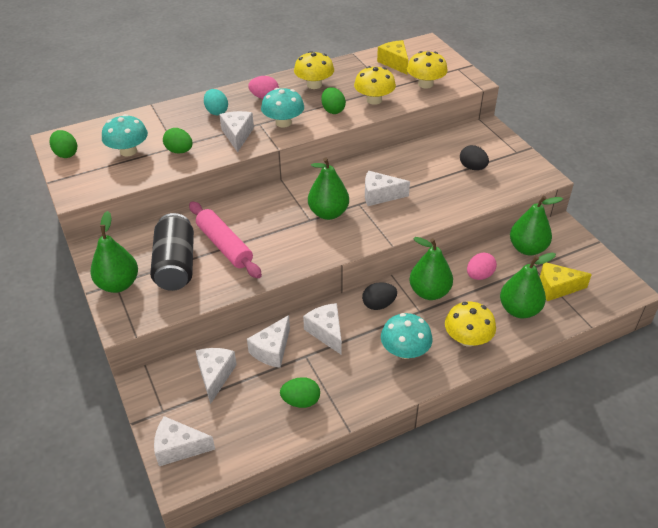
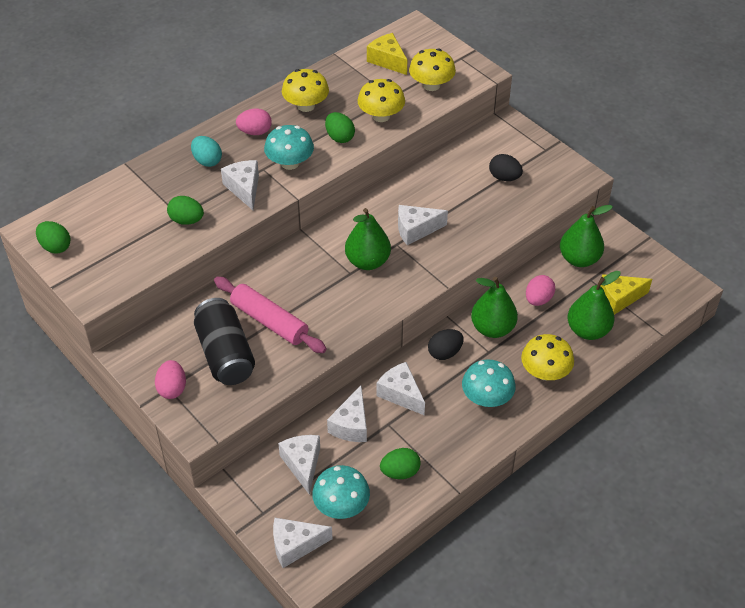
camera: 15 degrees left, 5 degrees up
green pear [90,211,138,293] -> pink egg [155,360,186,399]
turquoise mushroom [102,114,148,156] -> turquoise mushroom moved to [312,465,370,519]

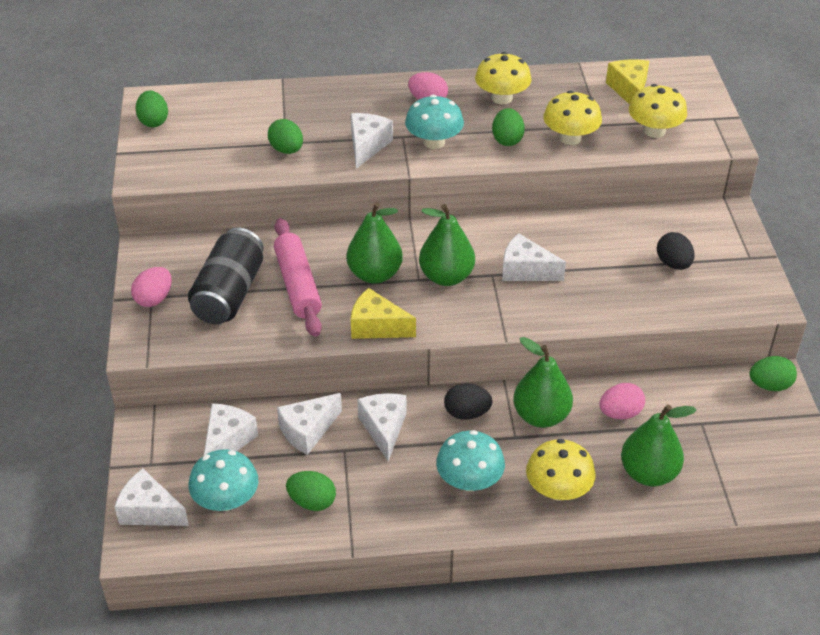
camera: 35 degrees right, 5 degrees down
turquoise egg [191,136,222,167] -> none
green pear [560,205,613,267] -> green pear moved to [347,202,403,283]
yellow cheese [601,274,652,315] -> yellow cheese moved to [351,288,416,339]
none -> green egg [750,356,797,391]

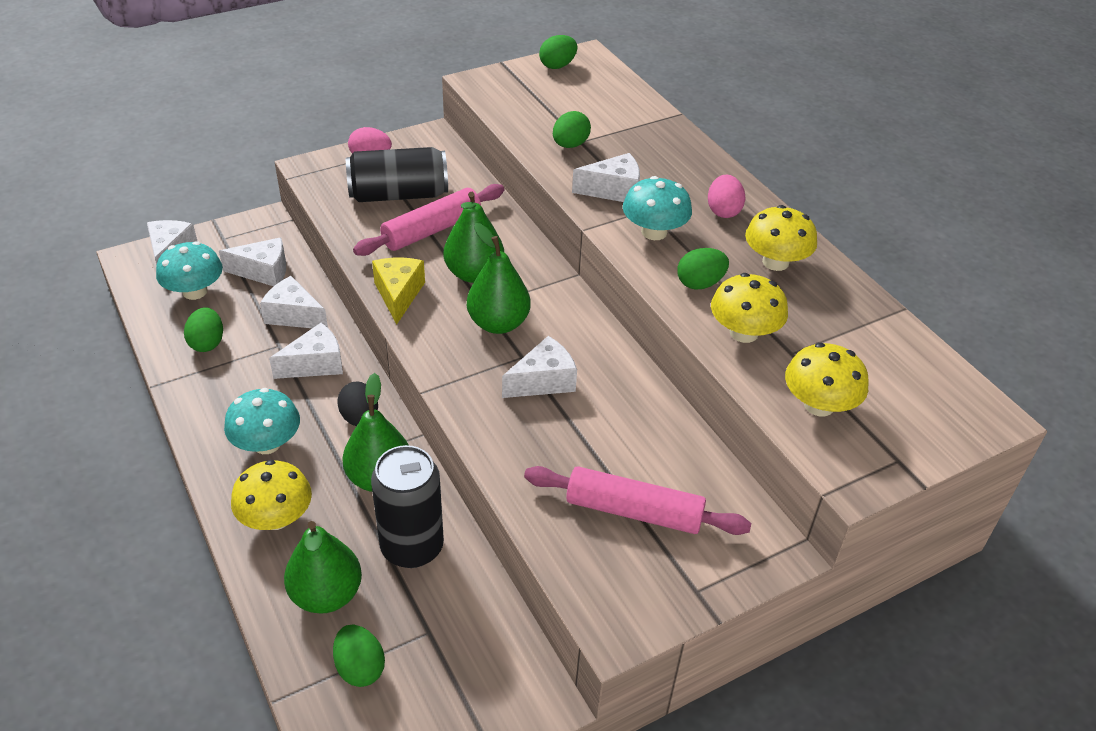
camera: 65 degrees right, 0 degrees up
white cheese [502,233,566,281] -> white cheese turned 60 degrees clockwise [502,336,577,398]
pink egg [599,383,645,419] -> black can [371,445,444,568]
yellow cheese [606,59,649,105] -> none
black egg [657,232,694,270] -> pink rolling pin [524,466,751,535]
green egg [750,356,797,391] -> green egg moved to [333,625,385,687]

